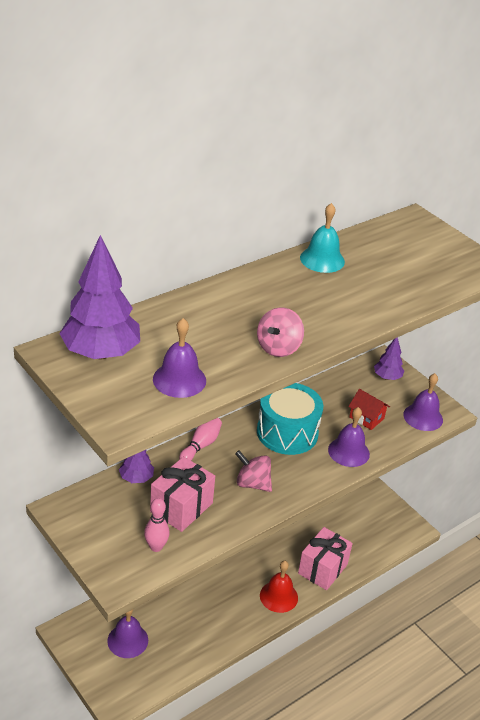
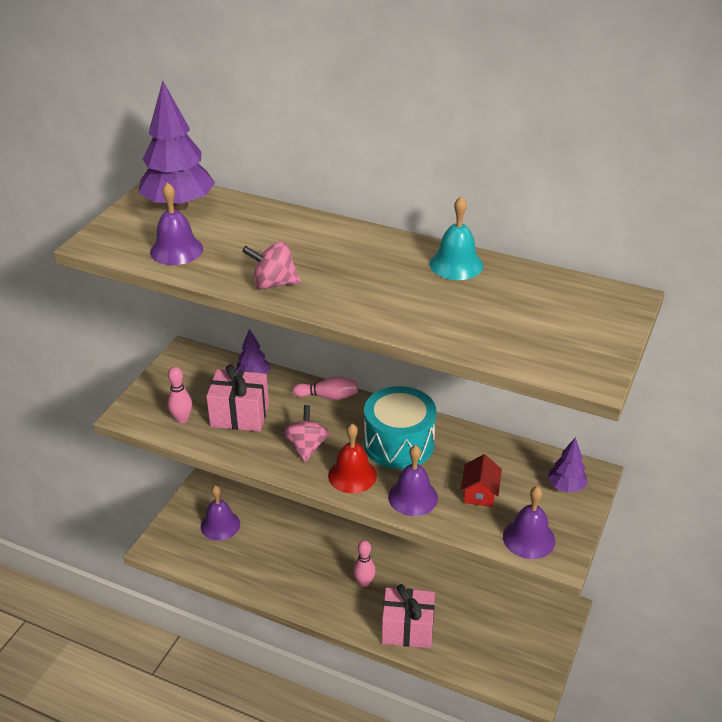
camera: 65 degrees right, 0 degrees up
red bell [260,561,298,613] -> red bell moved to [328,424,377,493]
none -> pink bowling pin [353,540,376,587]

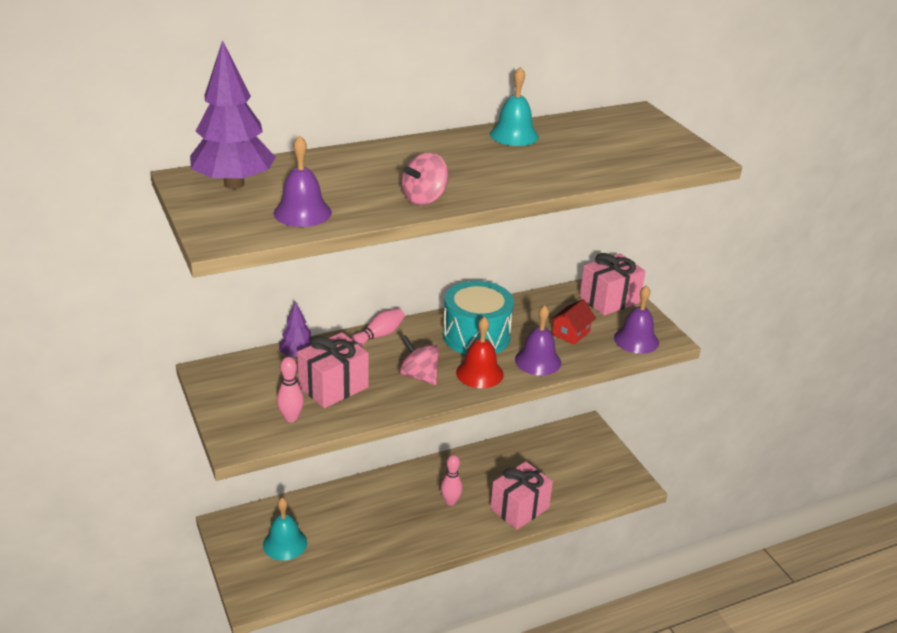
camera: 50 degrees left, 5 degrees down
purple bell [201,485,240,541] -> turquoise bell [263,497,307,561]
red house [461,454,502,507] -> red house turned 75 degrees clockwise [550,299,596,345]
purple tree [548,437,588,493] -> pink gift [579,253,646,316]

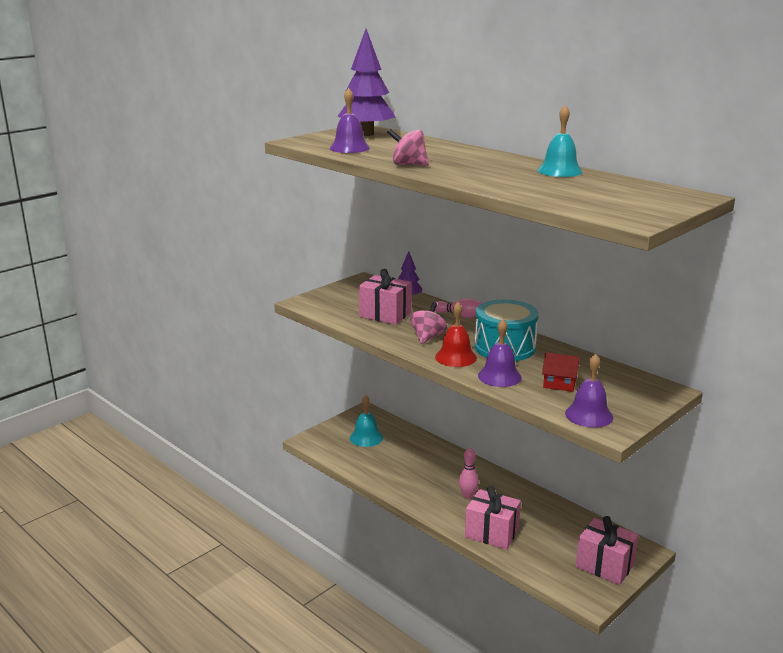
camera: 70 degrees right, 10 degrees down
pink bowling pin [277,357,304,422] -> none
pink gift [579,253,646,316] -> pink gift moved to [576,516,639,585]

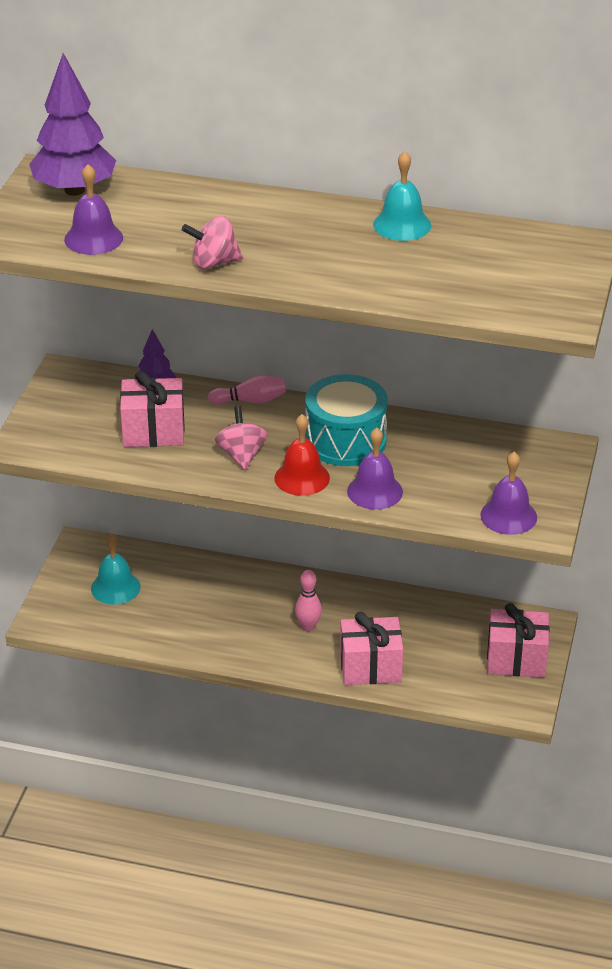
camera: 30 degrees left, 15 degrees up
red house [542,353,580,392] -> none

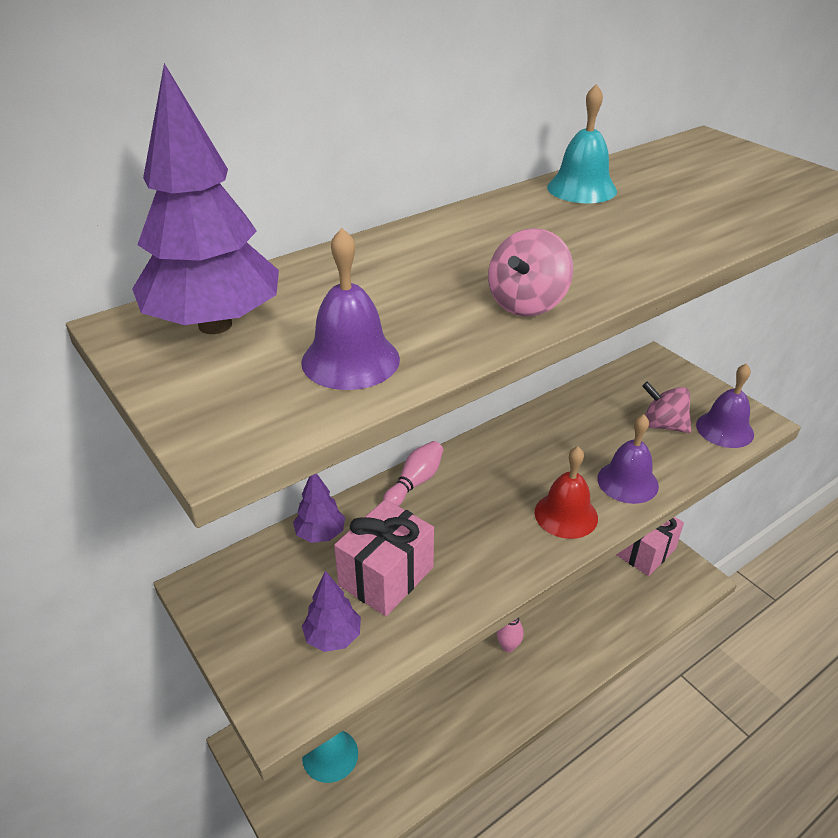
camera: 50 degrees left, 0 degrees up
pink spinning top [215,406,268,470] -> pink spinning top moved to [642,382,691,433]
turquoise drum [305,374,388,466] -> none
pink gift [340,612,403,685] -> none
none -> purple tree [302,571,361,652]

